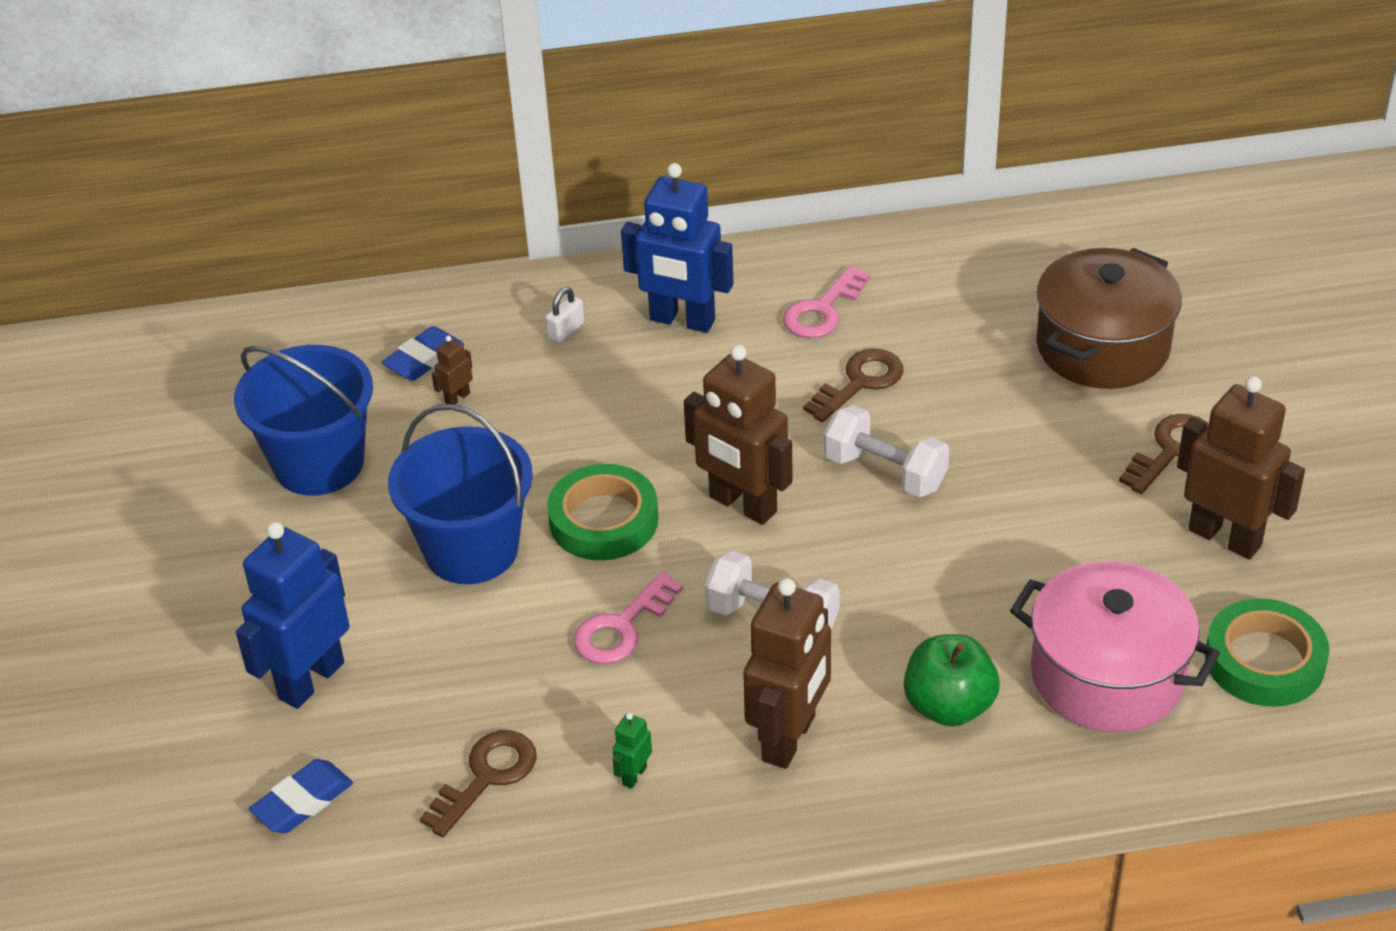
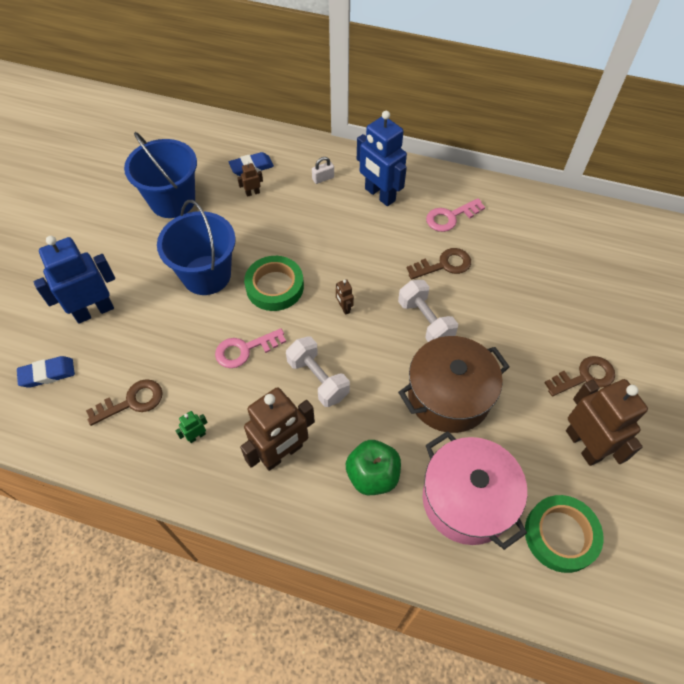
camera: 25 degrees right, 15 degrees up
brown robot [684,345,793,525] -> brown robot [336,279,354,315], size x0.41
brown pot [1036,248,1182,389] -> brown pot moved to [398,336,510,433]

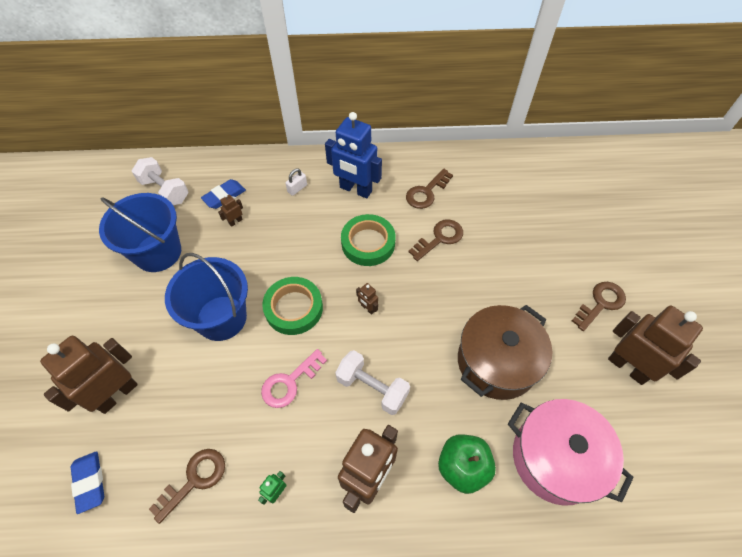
camera: 20 degrees left, 0 degrees up
blue eraser [17,356,75,388] -> blue eraser turned 75 degrees counterclockwise [71,451,104,514]
blue robot [34,236,115,324] -> brown robot [40,336,138,414]
white dumbbell [398,280,458,342] -> white dumbbell moved to [131,157,189,205]
pink key [426,198,485,232] -> brown key [406,169,453,209]
green tape [525,495,604,573] -> green tape moved to [341,214,395,266]

